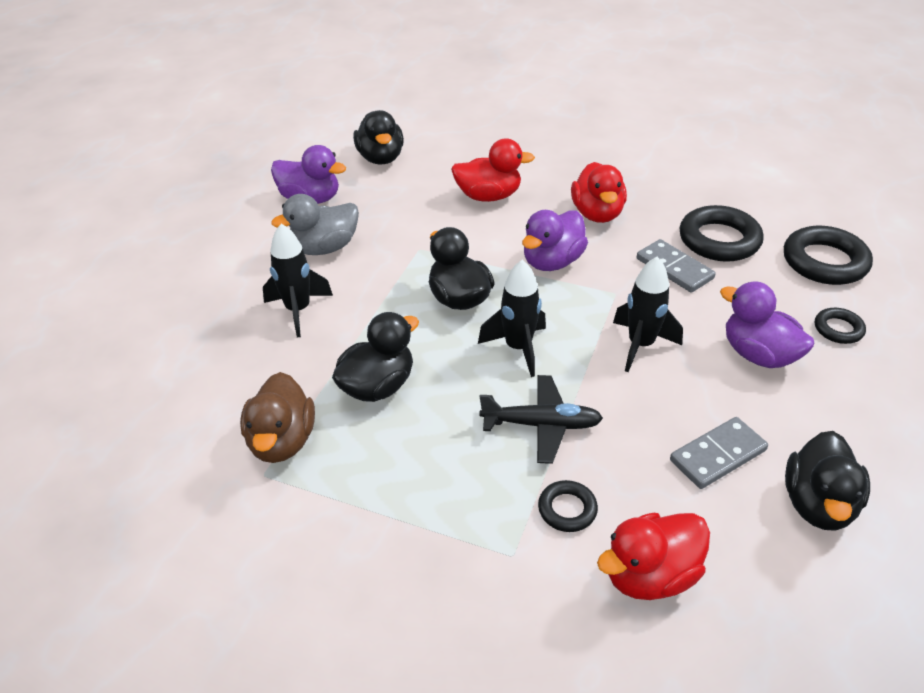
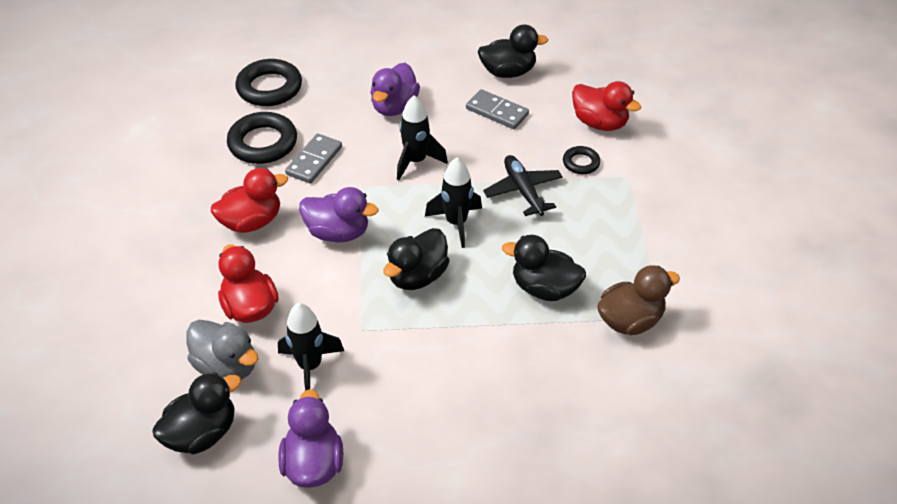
camera: 115 degrees left, 5 degrees up
black rocket [263,224,333,337] -> black rocket moved to [278,303,344,391]
grey duck [271,194,359,255] -> grey duck moved to [186,320,259,380]
black ring [815,308,866,344] -> none

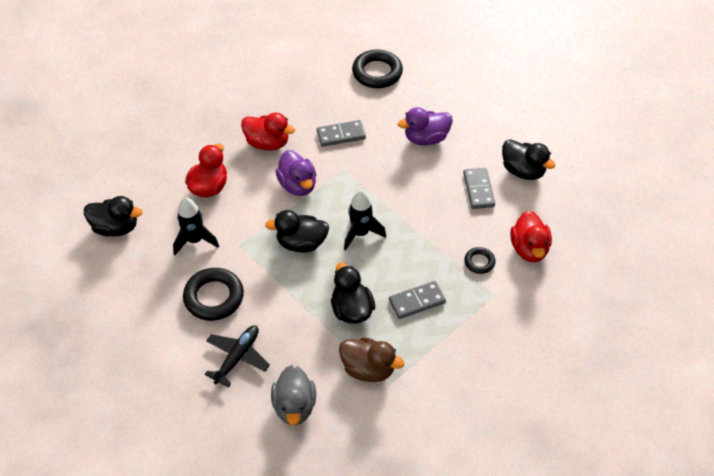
camera: 50 degrees right, 5 degrees up
grey duck [186,320,259,380] -> grey duck moved to [271,364,316,425]
black ring [227,112,297,164] -> black ring moved to [183,268,244,321]
purple duck [278,389,343,488] -> none
black rocket [397,95,448,180] -> none
black plane [483,155,563,216] -> black plane moved to [205,325,270,387]
none -> grey domino [389,281,446,319]

